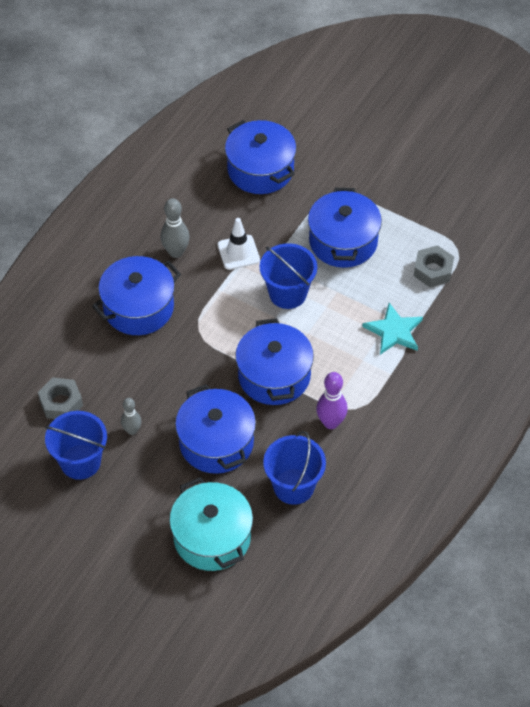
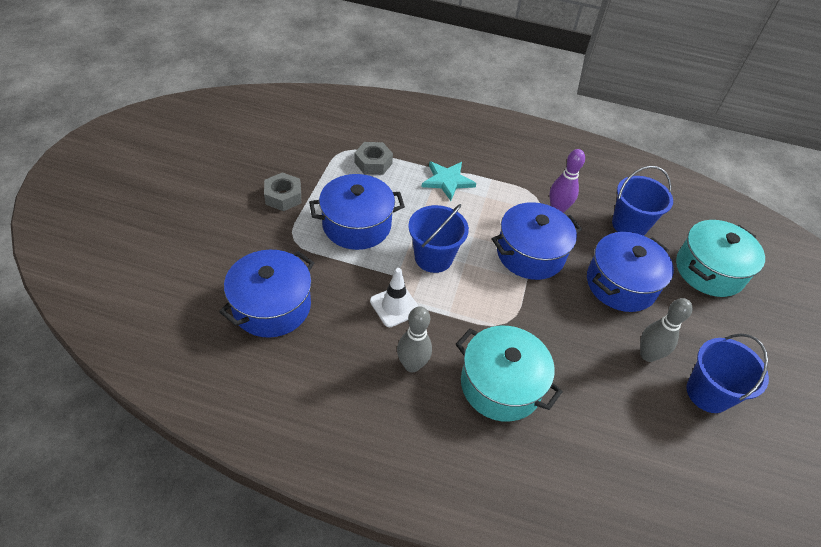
camera: 110 degrees left, 5 degrees down
grey nut [38,378,83,419] -> grey nut moved to [264,172,301,211]
blue pot [92,256,181,335] -> turquoise pot [456,325,563,422]
grey bowling pin [121,398,141,435] -> grey bowling pin [640,298,693,362], size x1.52

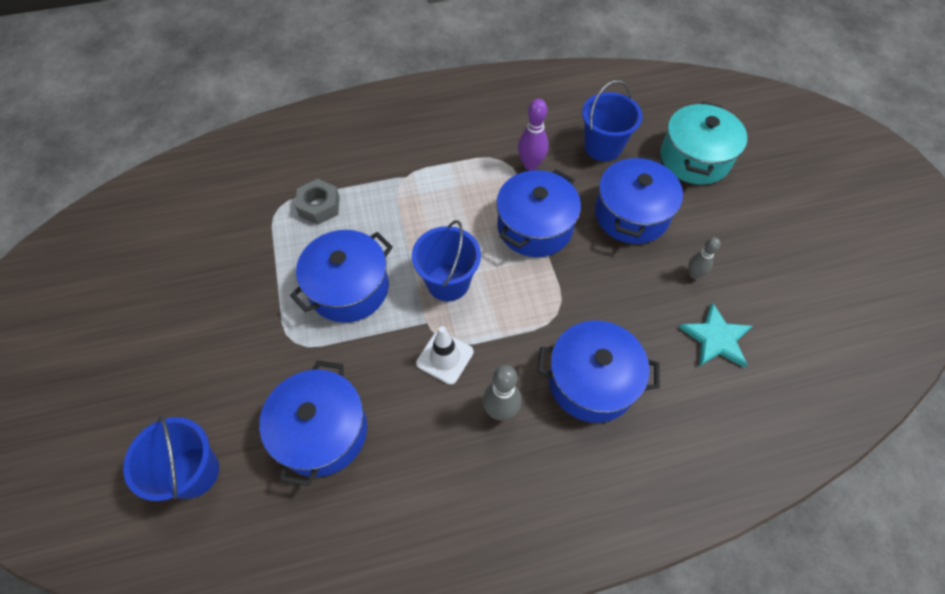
camera: 25 degrees left, 10 degrees up
grey nut [264,172,301,211] -> none
turquoise star [422,161,477,201] -> turquoise star moved to [679,302,752,368]
turquoise pot [456,325,563,422] -> blue pot [537,320,660,423]
grey bowling pin [640,298,693,362] -> grey bowling pin [688,237,720,279], size x0.66
blue bucket [686,334,769,413] -> blue bucket moved to [123,415,219,501]

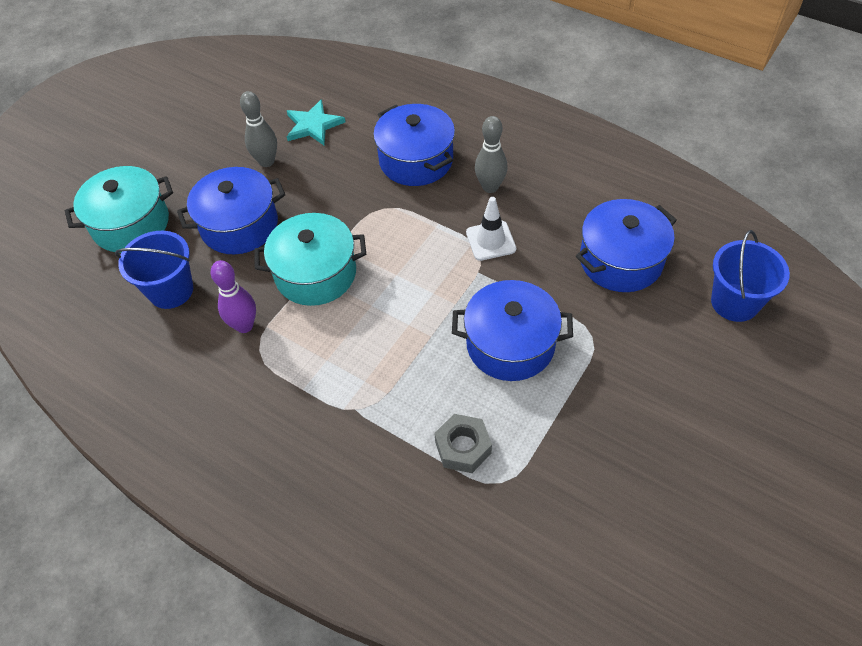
camera: 130 degrees left, 5 degrees down
blue bucket [412,220,481,301] -> none
blue pot [496,169,581,257] -> turquoise pot [254,213,366,306]
grey bowling pin [688,237,720,279] -> grey bowling pin [240,91,277,167], size x1.52

